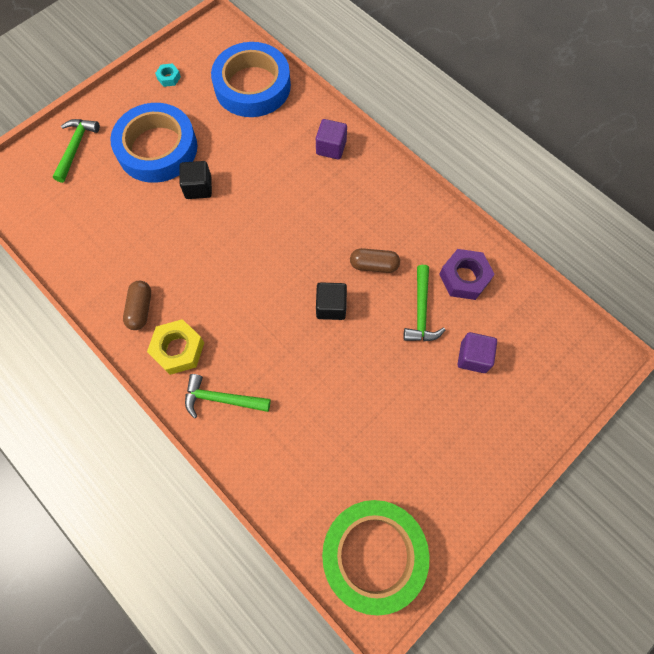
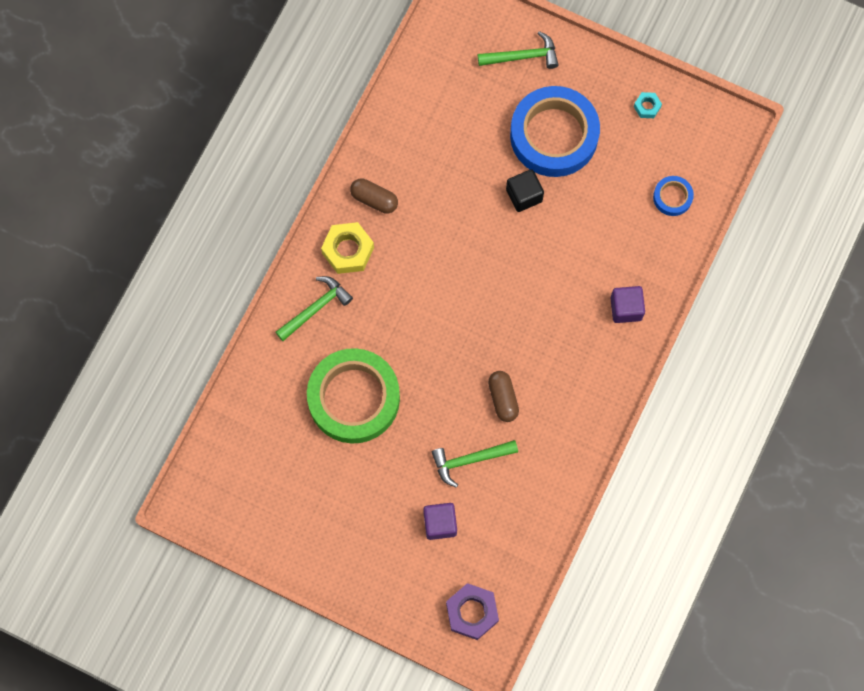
camera: 70 degrees right, 5 degrees up
brown capsule [123,281,151,330] -> brown capsule turned 45 degrees clockwise [350,178,398,214]
green hammer [185,374,271,418] -> green hammer turned 60 degrees clockwise [276,276,353,341]
blue tape [211,42,291,117] -> blue tape [653,176,694,216], size x0.44
black cube [316,282,347,320] -> none
green tape [322,500,429,616] -> green tape moved to [307,348,400,443]
purple nut [439,249,495,300] -> purple nut moved to [446,583,499,640]

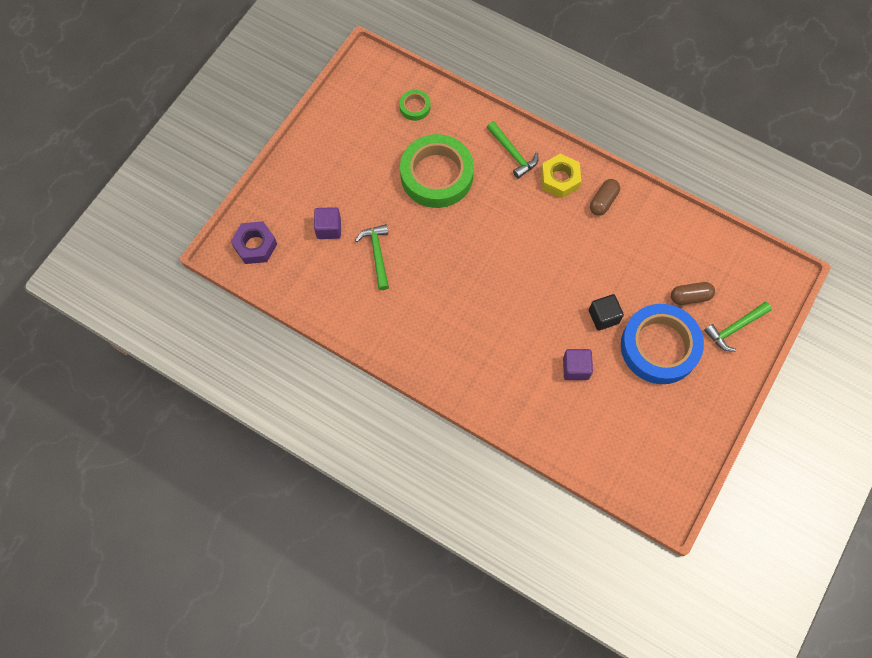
camera: 95 degrees right, 5 degrees down
green hammer [478,31,559,69] -> green hammer turned 60 degrees clockwise [704,302,772,352]
brown capsule [488,371,519,422] -> brown capsule moved to [671,282,715,305]
purple cube [610,286,645,323] -> purple cube moved to [563,349,593,380]
turquoise nut [634,92,662,118] -> none
blue tape [653,176,694,216] -> none
none -> green tape [399,90,431,121]

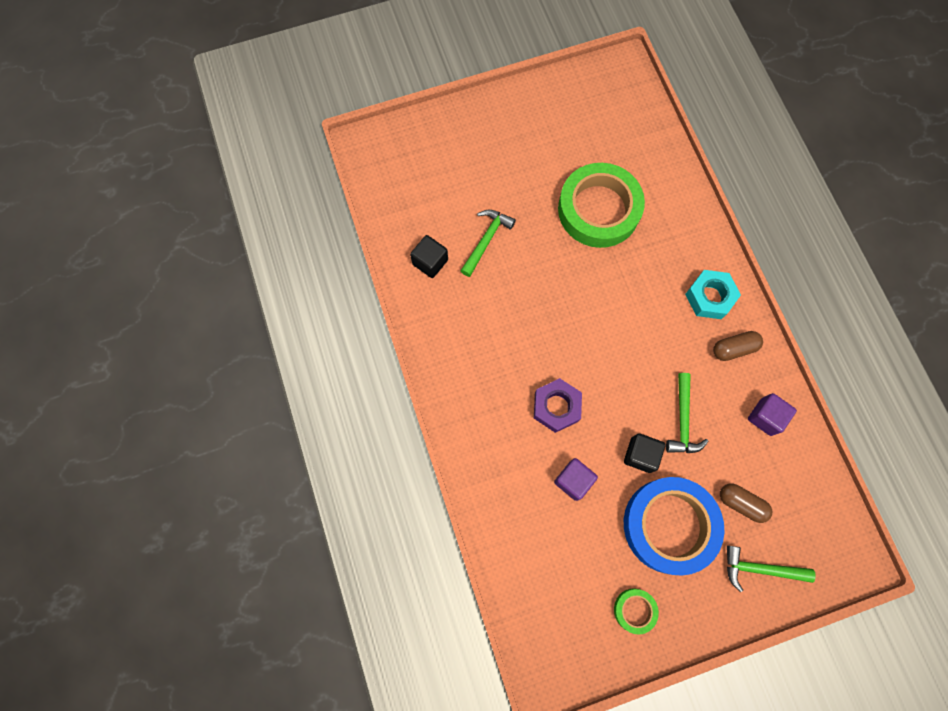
camera: 40 degrees right, 5 degrees up
purple nut [231,221,277,264] -> purple nut moved to [534,378,582,433]
purple cube [314,207,341,239] -> purple cube moved to [748,393,797,436]
green tape [399,90,431,121] -> green tape moved to [614,588,659,635]
green hammer [487,121,538,179] -> green hammer moved to [666,373,709,453]
yellow nut [541,154,581,198] -> turquoise nut [685,270,741,319]
none -> black cube [410,235,448,278]

